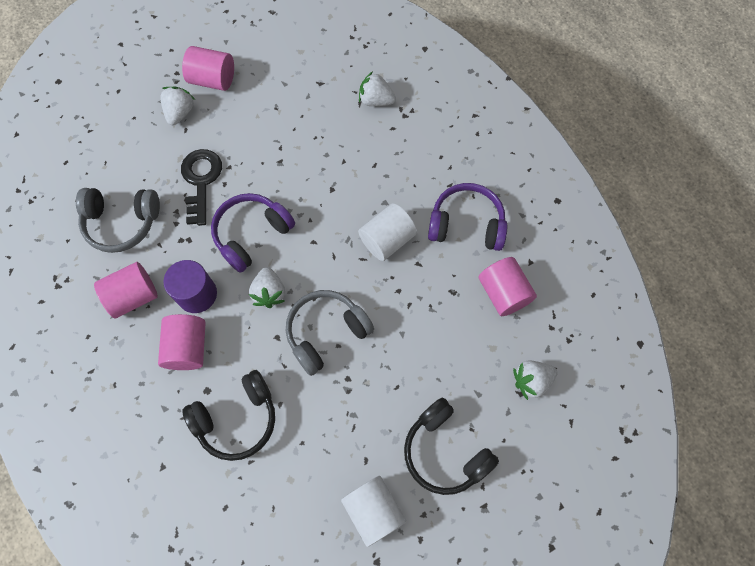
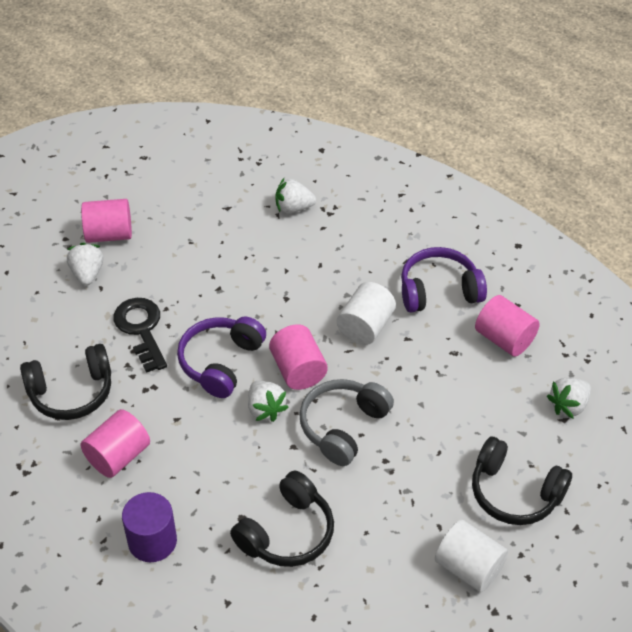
camera: 20 degrees left, 20 degrees down
grey headphones [76,188,160,253] -> black headphones [20,344,111,420]
pink cylinder [158,314,206,370] -> pink cylinder moved to [269,324,328,390]
purple cylinder [163,260,217,313] -> purple cylinder moved to [122,492,177,562]

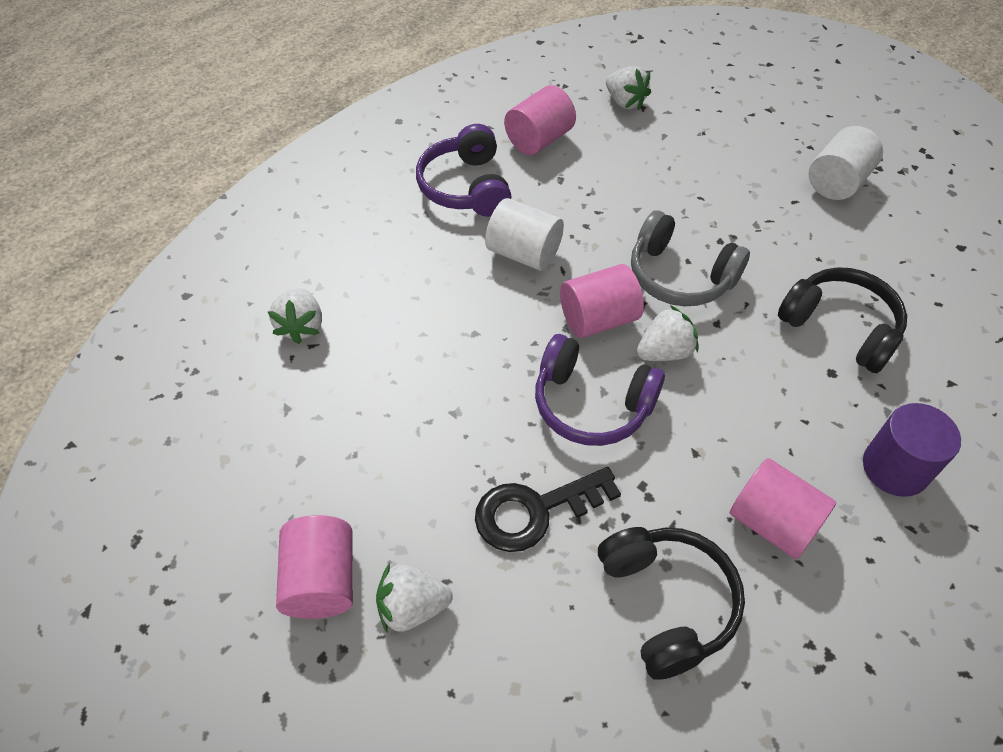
camera: 90 degrees left, 5 degrees up
black headphones [472,437,572,525] -> none

